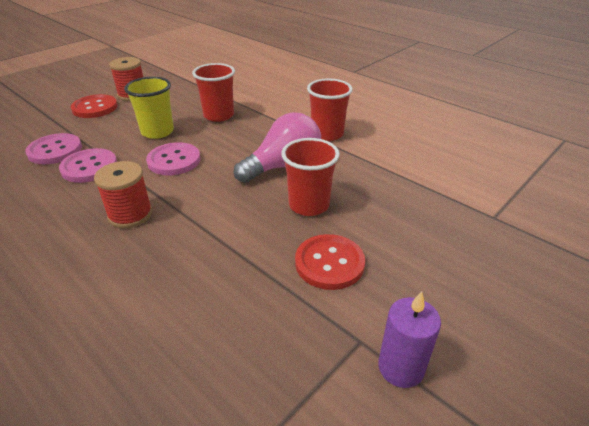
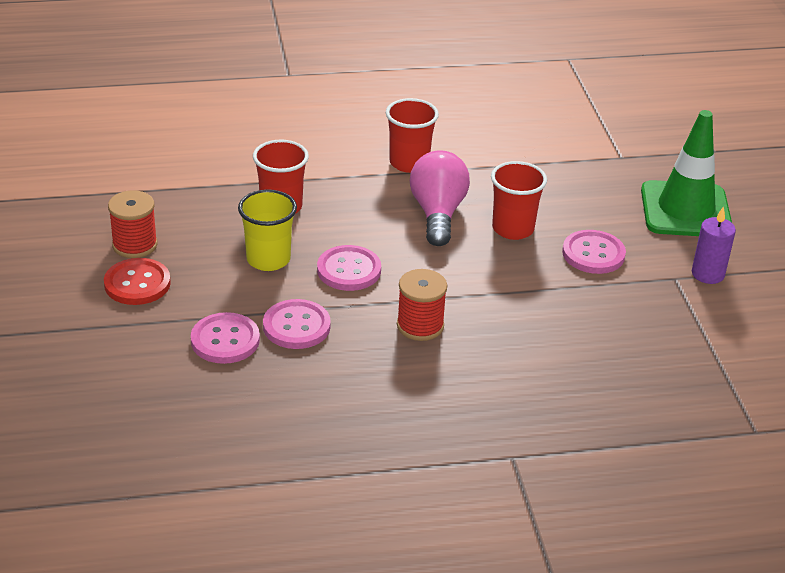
camera: 55 degrees left, 0 degrees up
red button [295,234,365,290] -> pink button [562,230,626,274]
none -> green traffic cone [641,110,732,236]

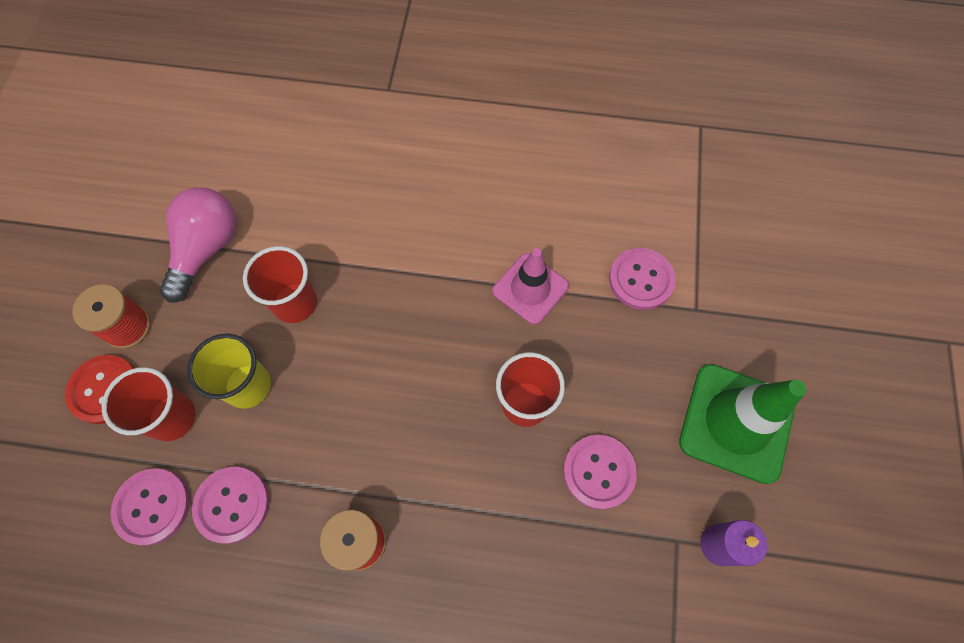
camera: 20 degrees right, 30 degrees up
pink button [317,245,381,291] -> pink button moved to [609,248,676,310]
red cup [386,98,439,173] -> red cup moved to [102,367,196,441]
pink light bulb [410,150,470,246] -> pink light bulb moved to [160,187,237,303]
none -> pink traffic cone [492,248,569,325]

